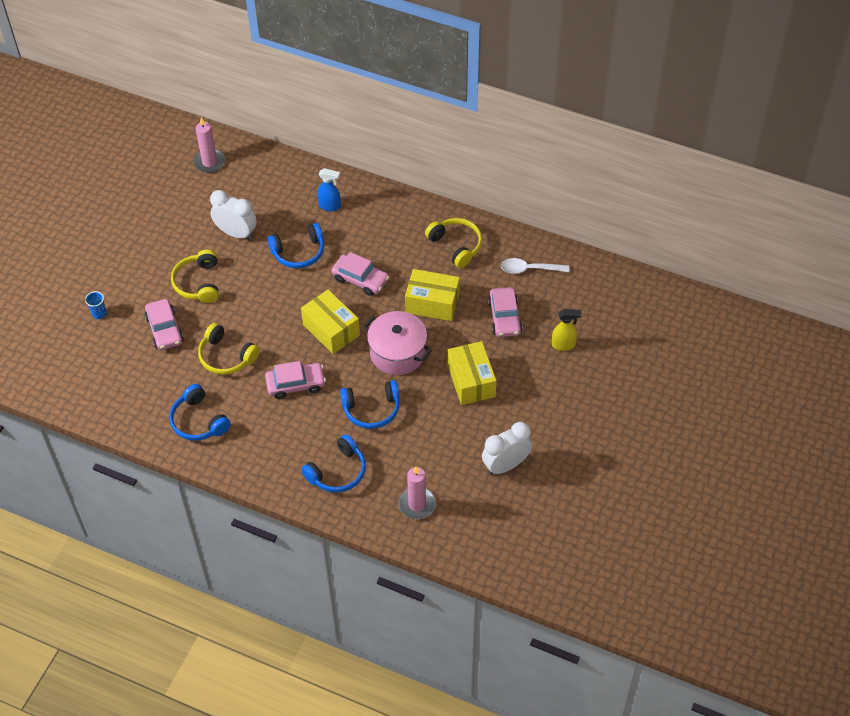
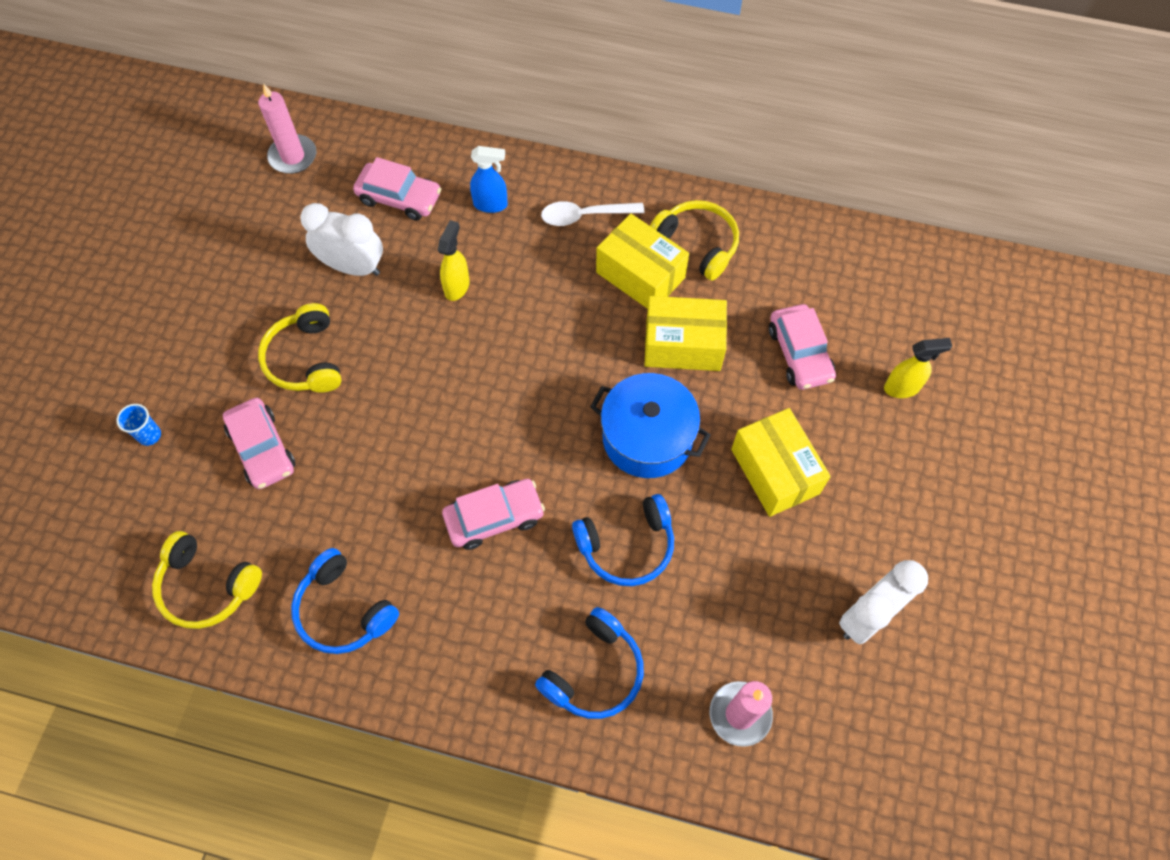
camera: 10 degrees left, 10 degrees up
yellow headphones [198,323,260,375] -> yellow headphones moved to [152,531,262,629]
blue headphones [267,223,324,268] -> yellow spray bottle [437,220,470,301]
yellow box [301,290,360,354] -> yellow box moved to [596,213,689,309]
pink car [331,252,389,296] -> pink car moved to [353,157,441,221]
pink pot [363,311,432,375] -> blue pot [590,373,711,478]
white spoon [501,258,569,274] -> white spoon moved to [541,201,644,226]

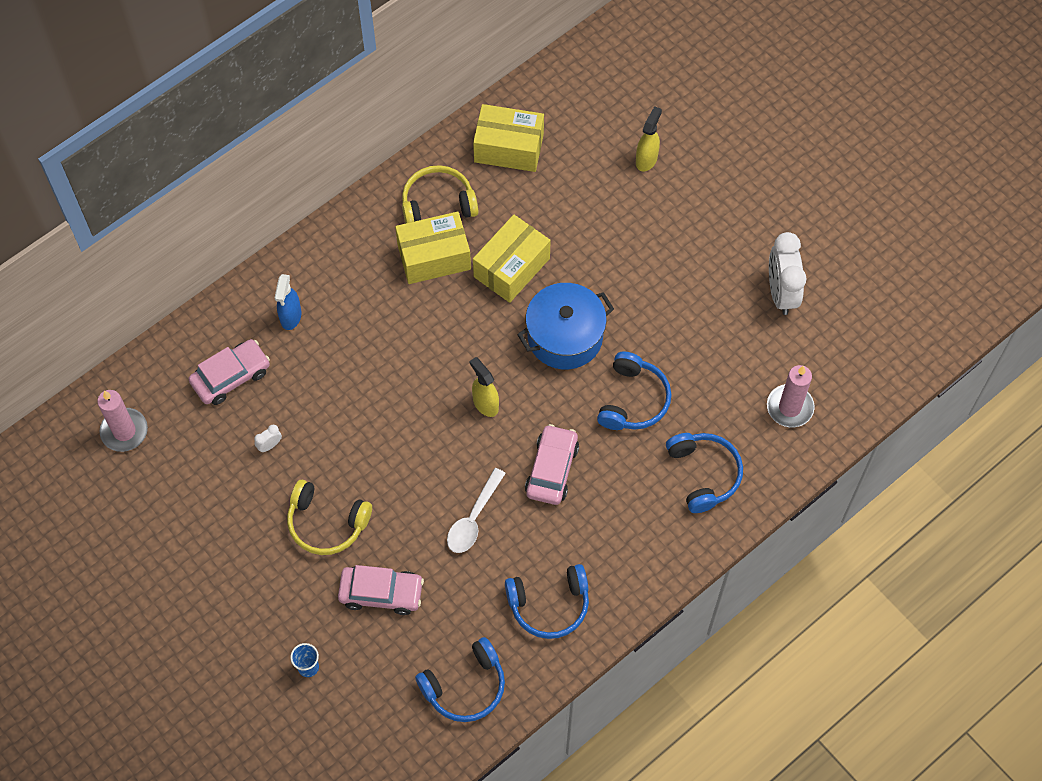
camera: 55 degrees left, 0 degrees up
yellow headphones [152,531,262,629] -> blue headphones [415,637,505,722]
white clock [300,203,383,276] -> white clock [254,425,282,452], size x0.41
yellow spray bottle [437,220,470,301] -> yellow spray bottle moved to [469,357,499,417]
blue spray bottle [470,146,508,213] -> blue spray bottle turned 150 degrees clockwise [275,274,301,330]
white spoon [541,201,644,226] -> white spoon moved to [447,468,506,553]
yellow box [731,408,831,517] -> yellow box moved to [473,104,544,172]
pink car [769,304,836,390] -> none

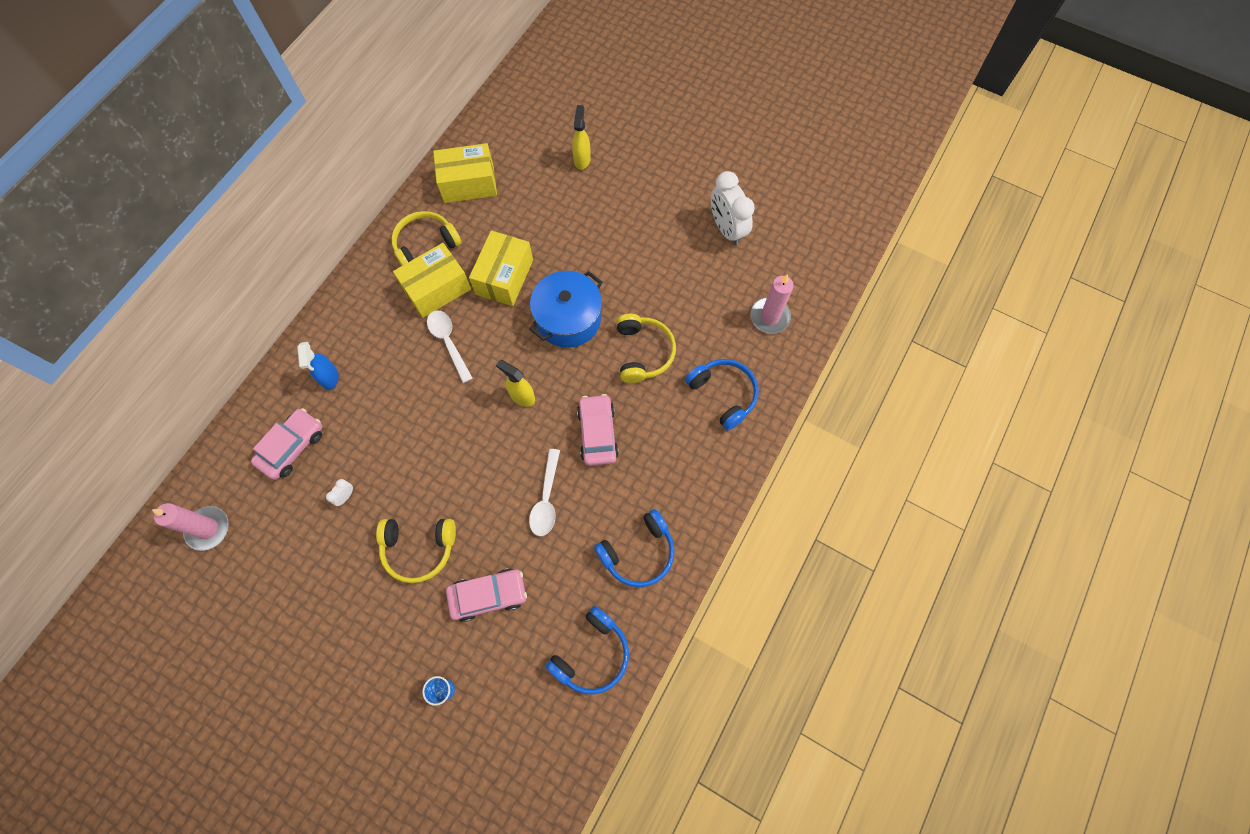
camera: 20 degrees left, 5 degrees up
blue headphones [597,351,671,430] -> yellow headphones [616,314,676,383]
none -> white spoon [427,310,473,383]

